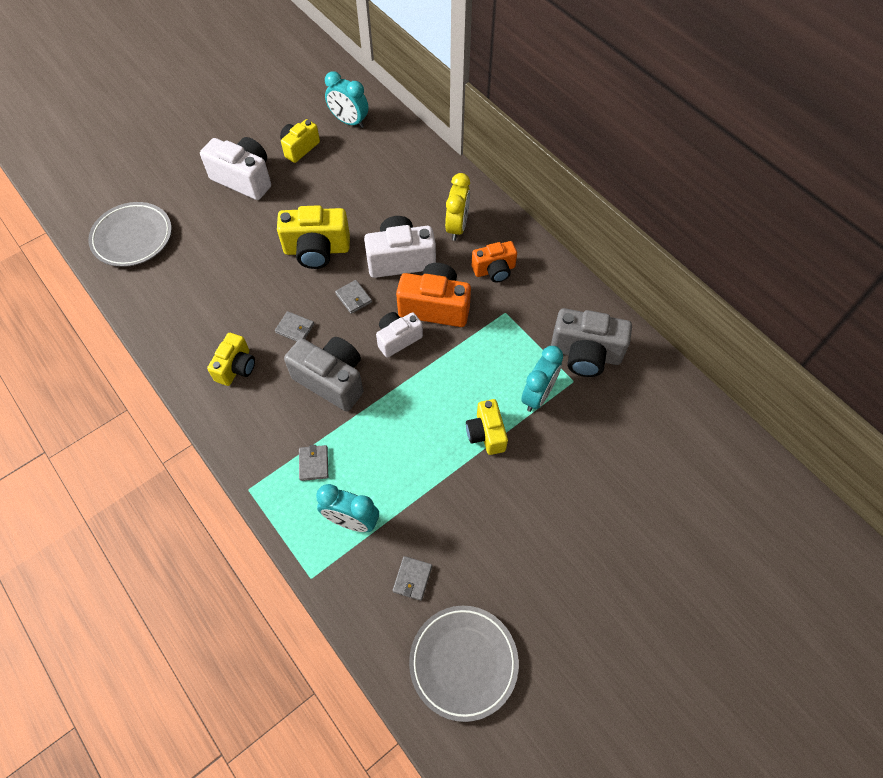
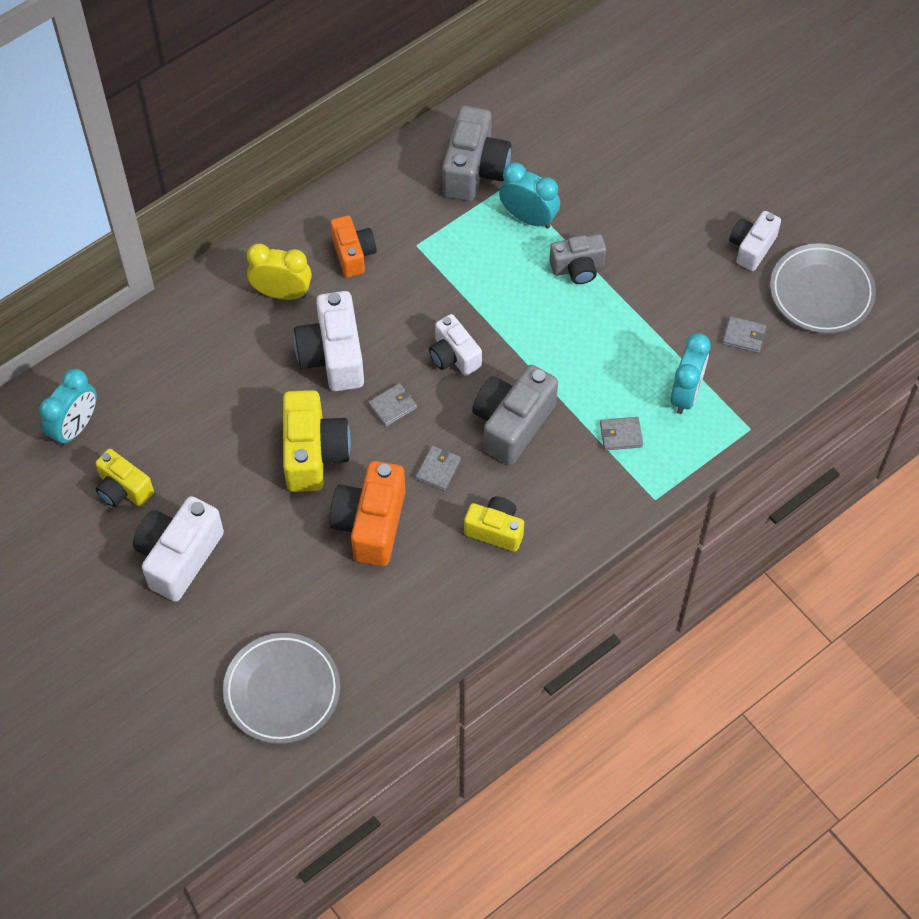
camera: 90 degrees left, 0 degrees up
orange camera [396,263,471,327] -> orange camera moved to [329,461,405,566]
yellow camera [466,399,508,455] -> grey camera [550,234,606,284]
none -> white camera [729,211,781,271]

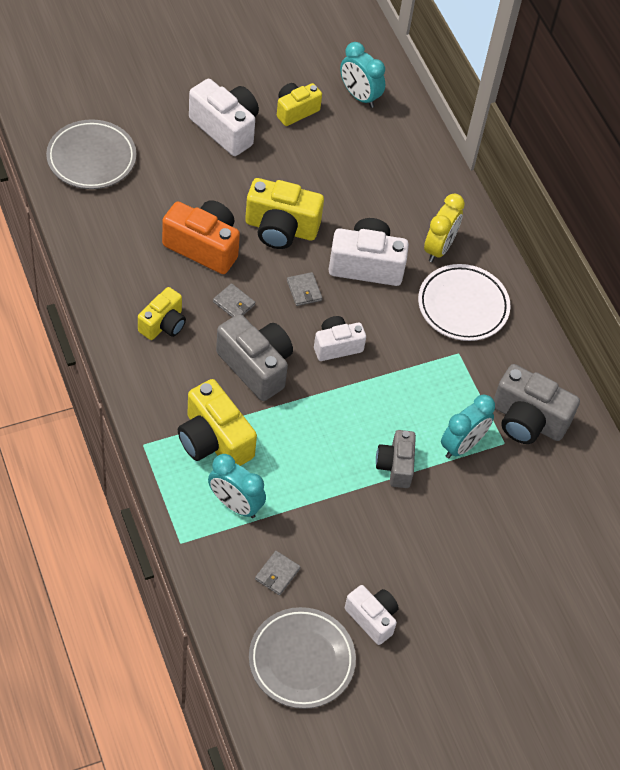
camera: 100 degrees right, 5 degrees down
orange camera [330,216,377,277] -> white plate [418,264,511,341]
grey wallet [600,417,643,451] -> yellow camera [178,379,257,466]

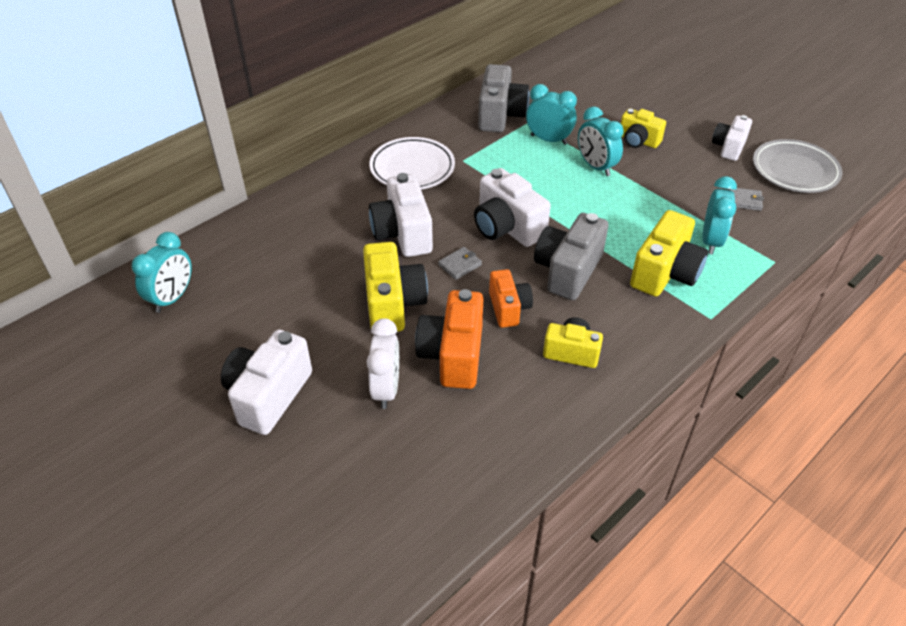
camera: 105 degrees left, 10 degrees down
grey plate [46,119,136,189] -> none
grey wallet [213,283,256,317] -> orange camera [489,269,533,328]
yellow camera [277,83,322,126] -> yellow camera moved to [621,108,666,148]
white camera [314,316,366,361] -> white camera [474,168,551,247], size x1.58
grey camera [376,430,416,488] -> turquoise clock [578,106,623,176]
yellow clock [424,194,465,262] -> none
none -> white clock [367,318,399,409]

